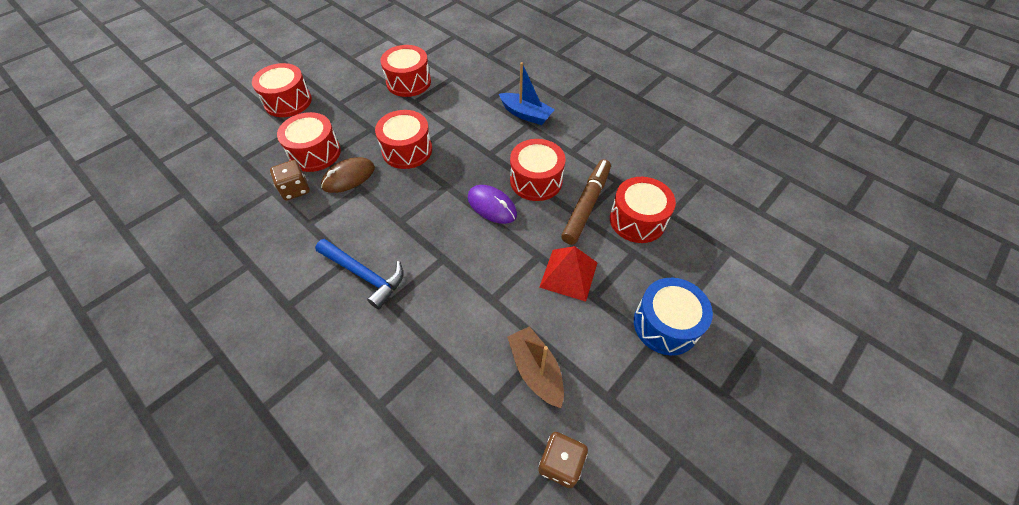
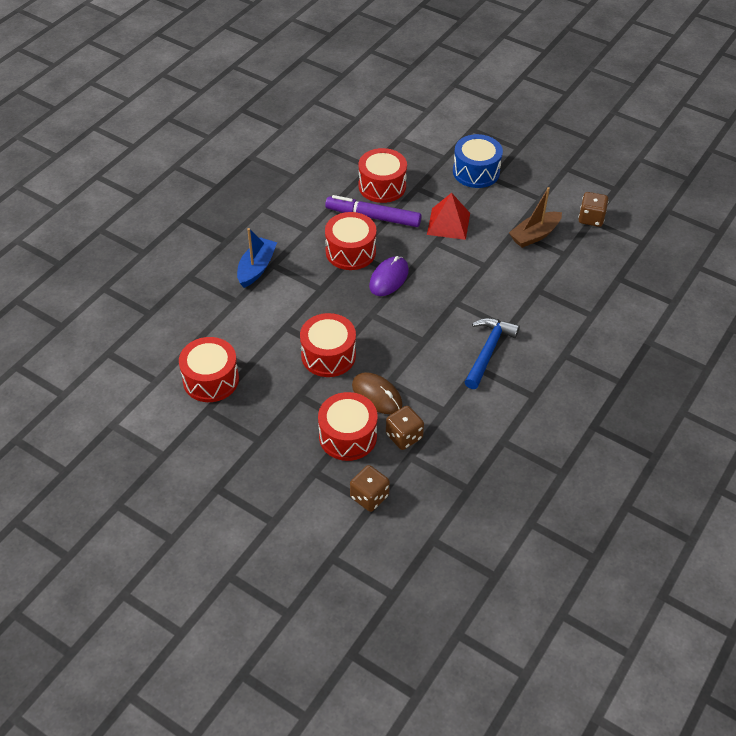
camera: 100 degrees left, 5 degrees down
red drum [252,63,312,117] -> none
brown marker [561,159,611,245] -> purple marker [325,195,421,227]
none -> brown dice [350,465,390,512]

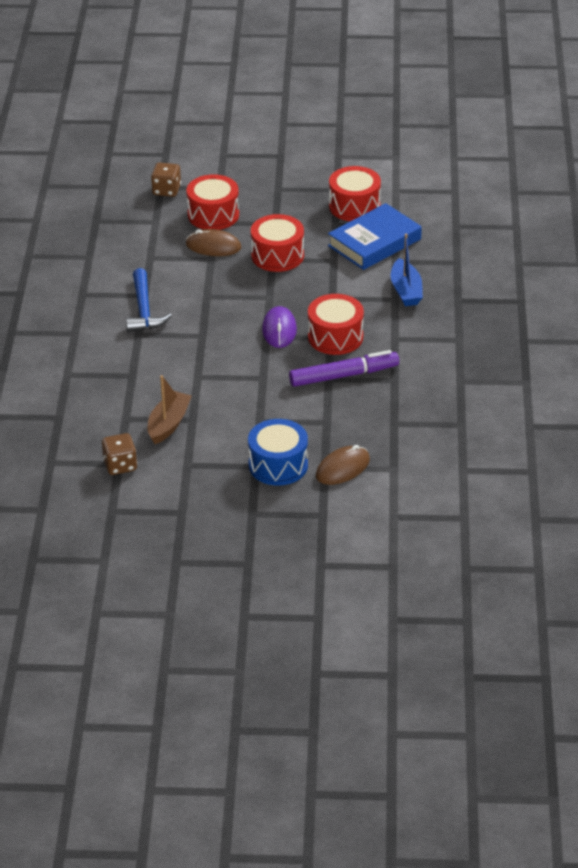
camera: 150 degrees right, 10 degrees down
red drum [359,148,407,203] -> none
brown dice [386,406,424,450] -> none
red pyramid [427,193,470,240] -> none
none -> brown mouse [316,445,370,485]
none -> blue book [328,203,422,270]

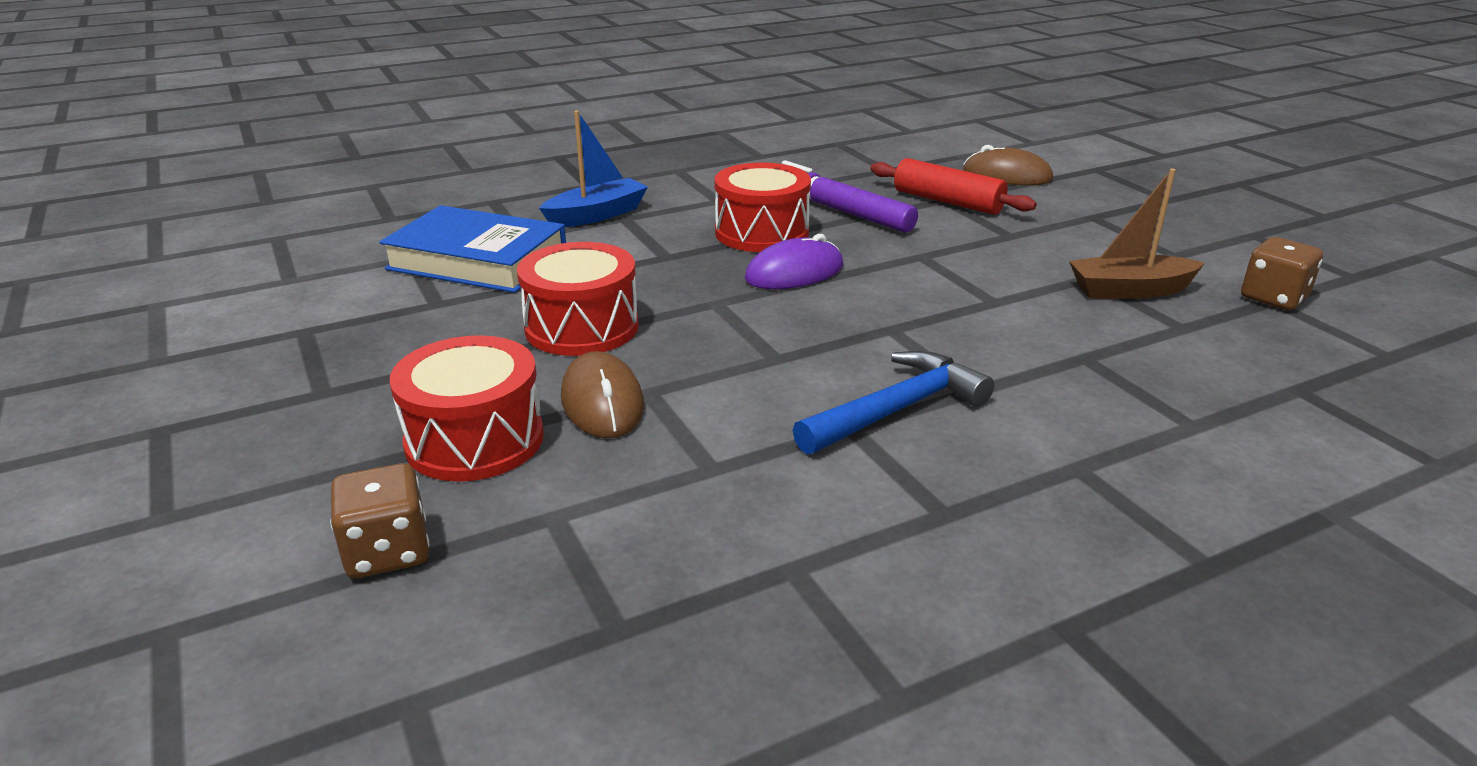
camera: 120 degrees left, 10 degrees down
blue drum [248,419,308,485] -> none
red drum [329,166,381,221] -> none
none -> red rolling pin [870,158,1037,215]

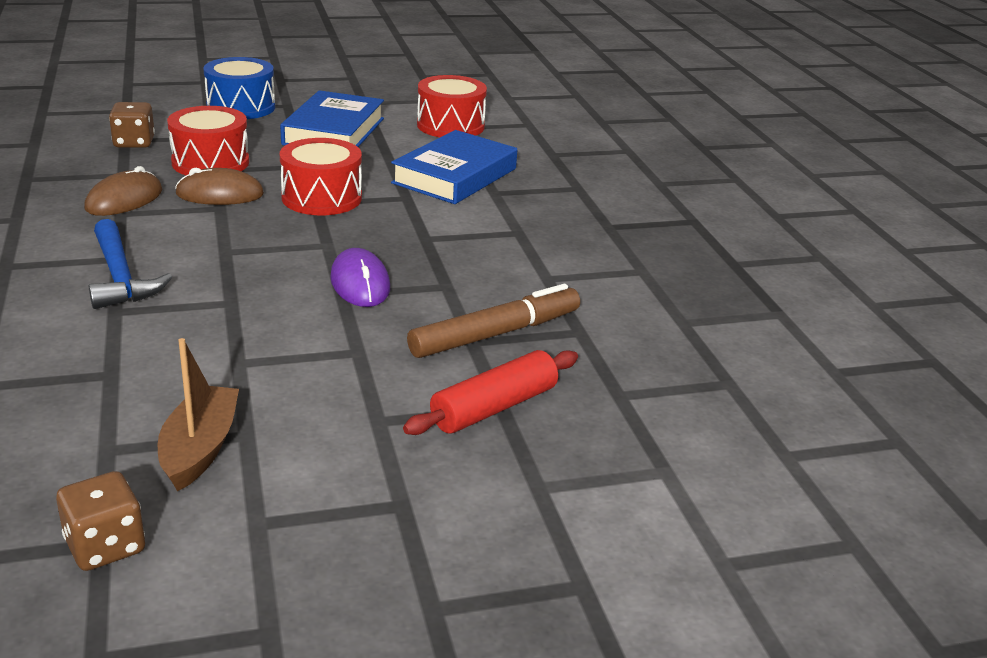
camera: 100 degrees right, 0 degrees up
blue boat [539,111,648,227] -> none
red drum [715,162,811,252] -> red drum moved to [417,75,487,137]
purple marker [782,160,918,233] -> brown marker [407,284,580,358]
brown mouse [963,145,1053,185] -> brown mouse moved to [84,166,162,216]
none -> blue drum [203,57,275,119]
none -> blue book [280,90,384,147]

